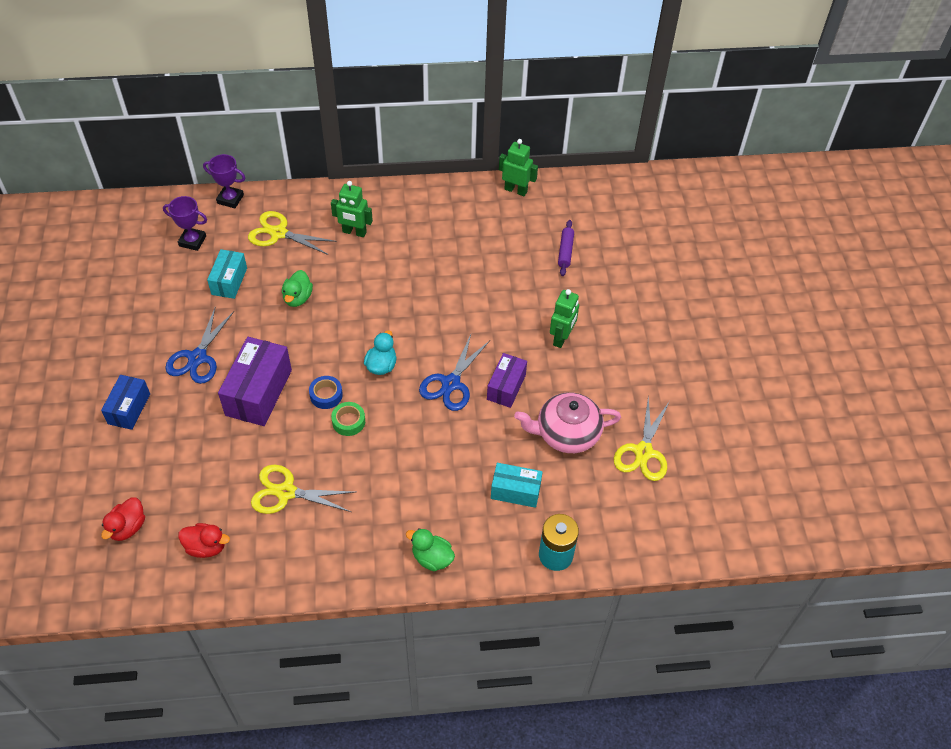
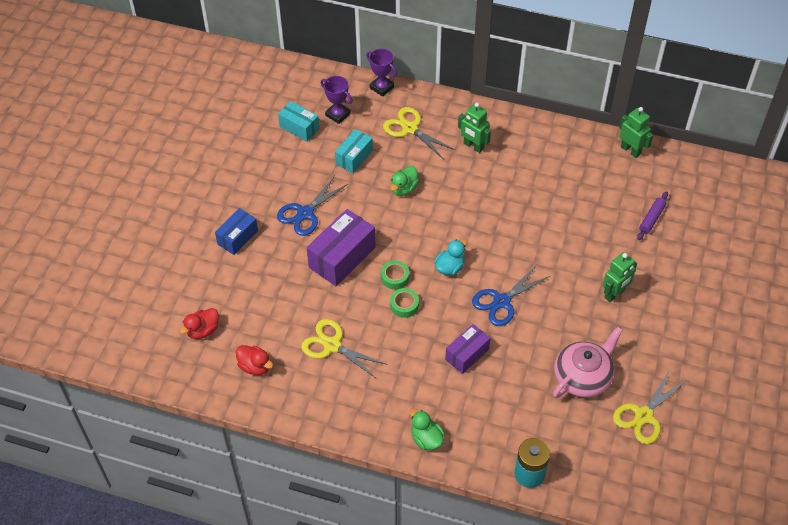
camera: 25 degrees right, 0 degrees up
blue tape [309,376,343,409] -> green tape [381,260,409,289]
purple box [487,353,527,408] -> purple box moved to [445,324,490,374]
turquoise box [491,463,543,508] -> turquoise box moved to [278,101,319,141]
pink teapot [514,393,621,453] -> pink teapot turned 120 degrees clockwise [553,327,623,398]

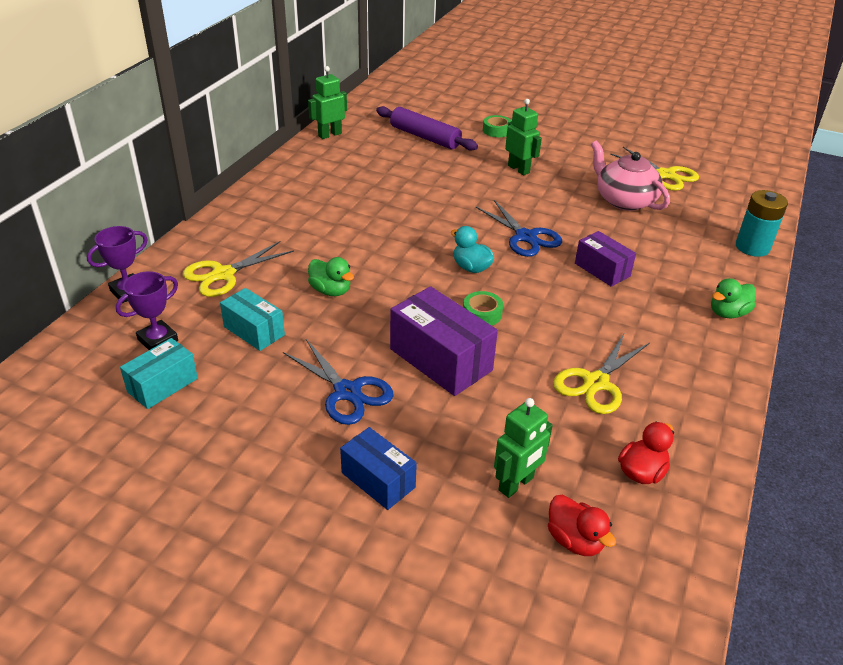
camera: 85 degrees left, 15 degrees down
green tape [390,288,419,318] -> green tape moved to [483,115,511,137]
green robot [458,103,491,153] -> green robot moved to [494,398,553,498]
purple rolling pin [637,191,668,240] -> purple rolling pin [376,106,478,151], size x1.72

